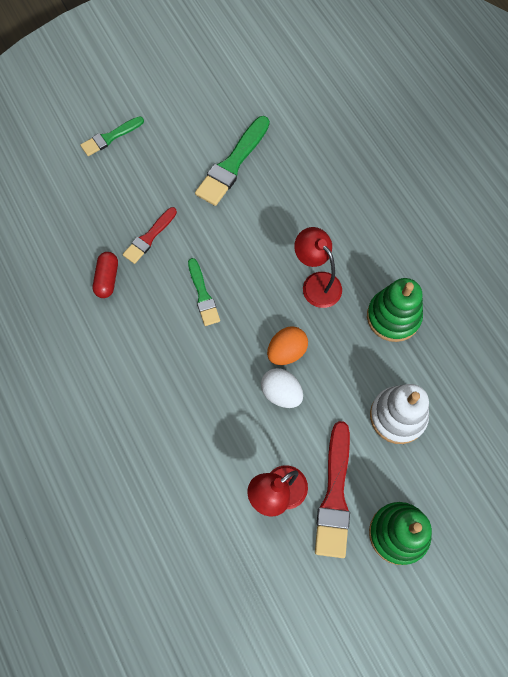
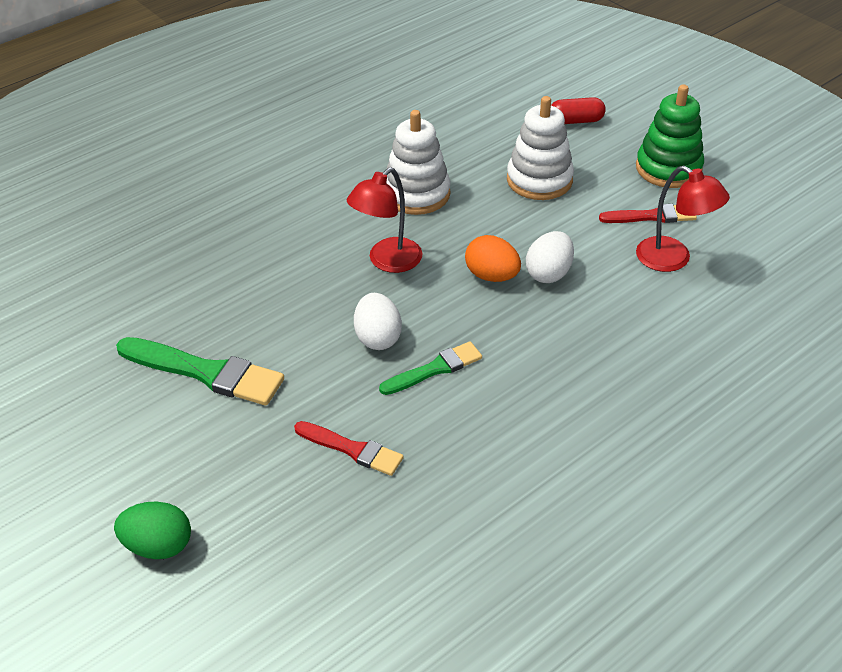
camera: 100 degrees left, 25 degrees down
green brush [80,116,144,156] -> green egg [114,501,191,559]
red capsule [93,252,118,298] -> red capsule moved to [551,97,606,124]
red brush [315,421,350,558] -> red brush [599,204,697,223], size x0.61
green stacking toy [367,278,423,342] -> white stacking toy [386,110,451,215]
none -> white egg [354,293,402,350]

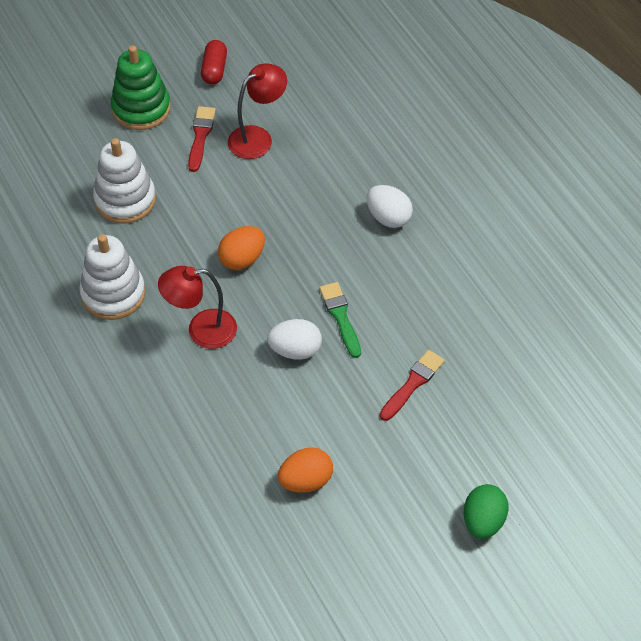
camera: 80 degrees left, 10 degrees up
green brush [116,337,284,406] -> orange egg [278,447,333,492]
red lamp [347,167,422,273] -> red lamp turned 120 degrees clockwise [158,266,237,349]
white egg [526,231,574,283] -> white egg moved to [366,185,413,228]
red capsule [551,97,606,124] -> red capsule moved to [201,40,227,85]

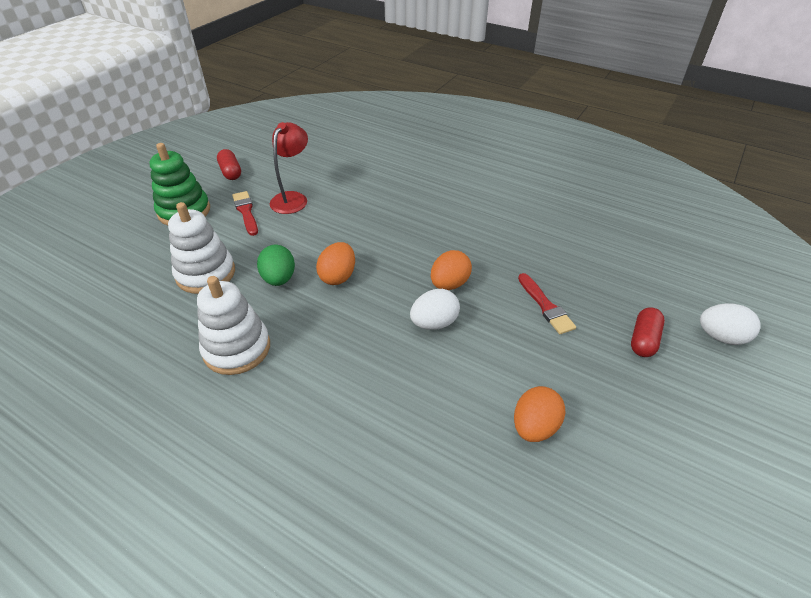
camera: 30 degrees left, 10 degrees down
red lamp [158,266,237,349] -> none
green brush [320,282,361,358] -> orange egg [431,250,472,290]
white egg [366,185,413,228] -> white egg moved to [700,303,761,345]
red brush [380,350,445,421] -> red brush turned 150 degrees clockwise [518,273,576,334]
green egg [464,484,509,539] -> green egg moved to [257,245,295,286]
none -> red capsule [631,307,665,357]

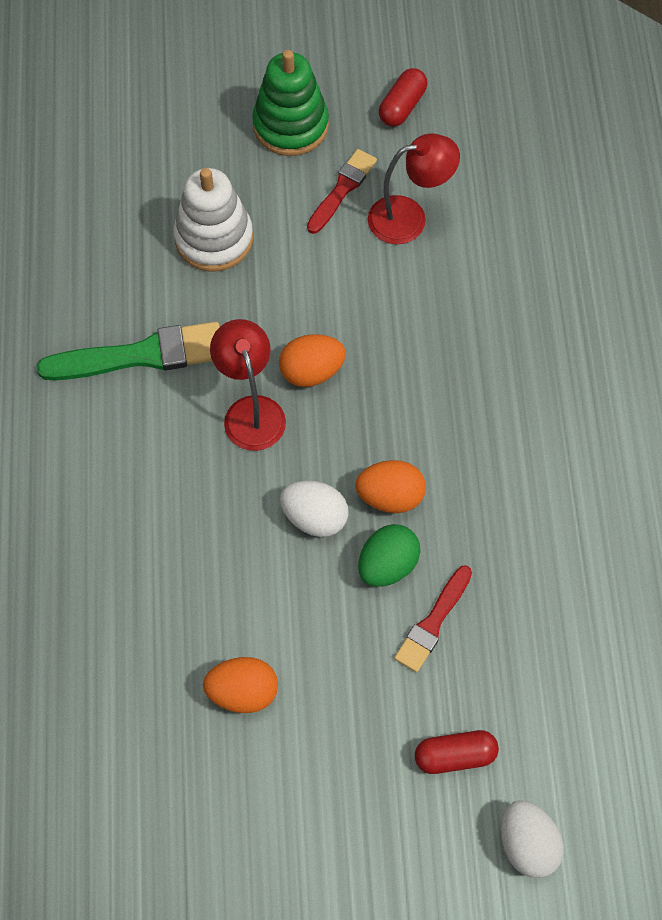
camera: 55 degrees right, 20 degrees up
white stacking toy [197,276,270,375] -> green brush [36,322,220,381]
green egg [257,245,295,286] -> green egg moved to [358,524,421,587]
none -> red lamp [210,319,286,451]

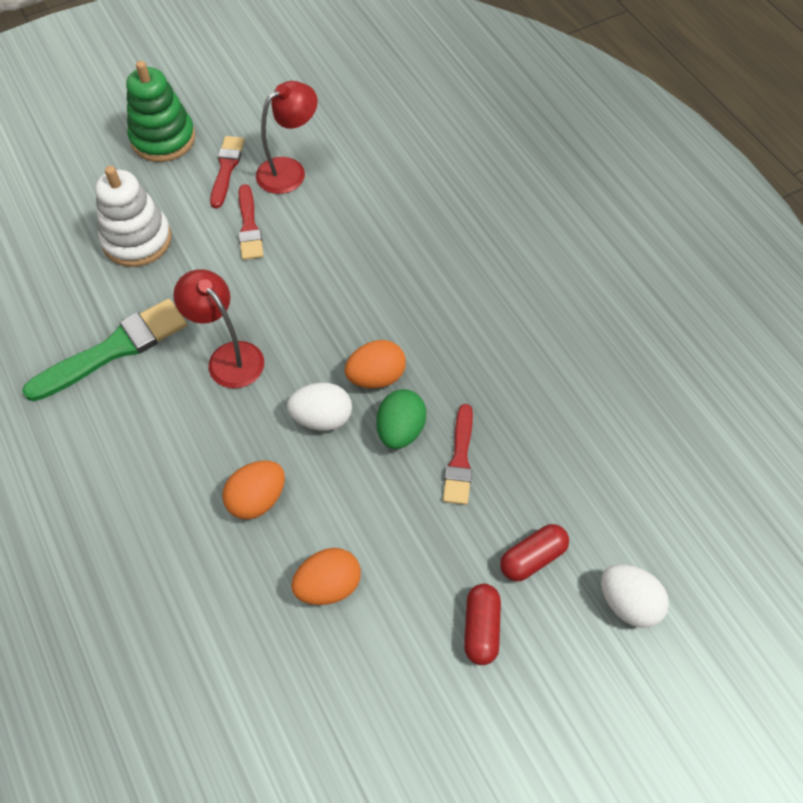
camera: 25 degrees left, 5 degrees down
orange egg [279,334,346,387] -> orange egg moved to [222,461,285,519]
red capsule [379,68,427,127] -> red capsule moved to [464,584,501,665]
none -> red brush [238,184,264,260]

